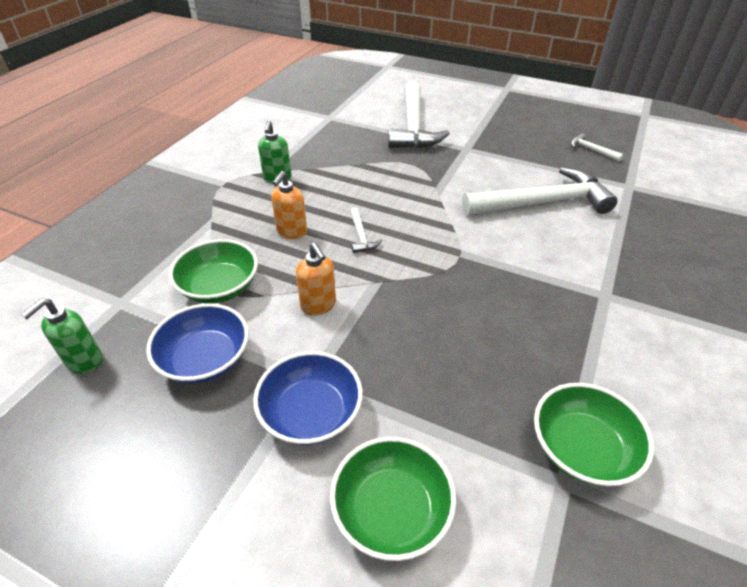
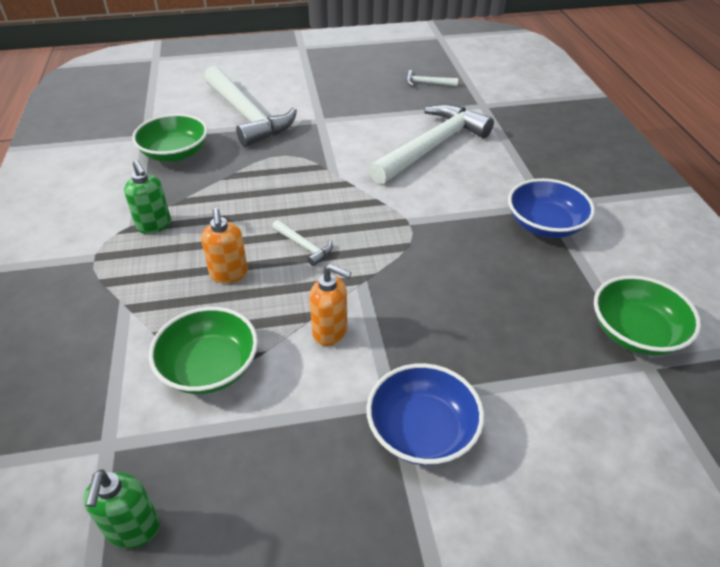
camera: 35 degrees left, 0 degrees up
blue bowl [146,303,249,384] -> blue bowl moved to [508,178,595,238]
green bowl [330,437,456,561] -> green bowl moved to [132,114,208,162]

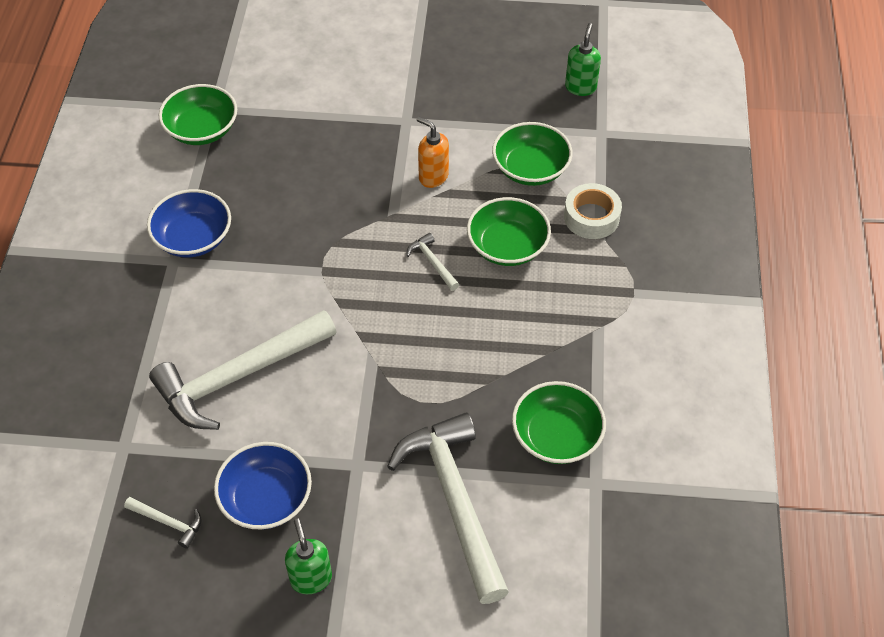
camera: 165 degrees left, 10 degrees up
green soap dispenser [124,160,171,234] -> green soap dispenser moved to [285,519,332,594]
orange soap dispenser [201,208,248,284] -> green bowl [467,197,551,266]
blue bowl [366,363,484,466] -> blue bowl moved to [214,442,312,529]
none -> white tape [564,183,622,239]

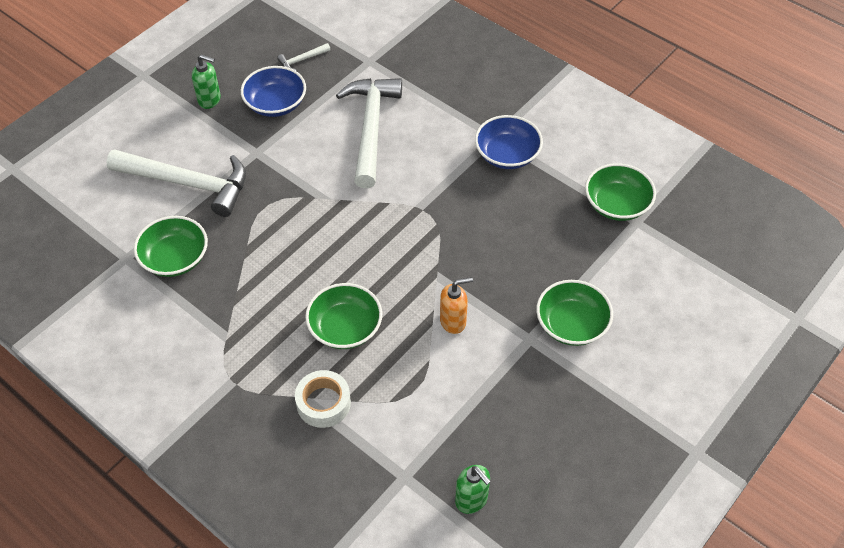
camera: 125 degrees right, 0 degrees up
white hammer [406,233,459,291] -> none
green bowl [492,122,572,186] -> green bowl moved to [536,280,613,346]

